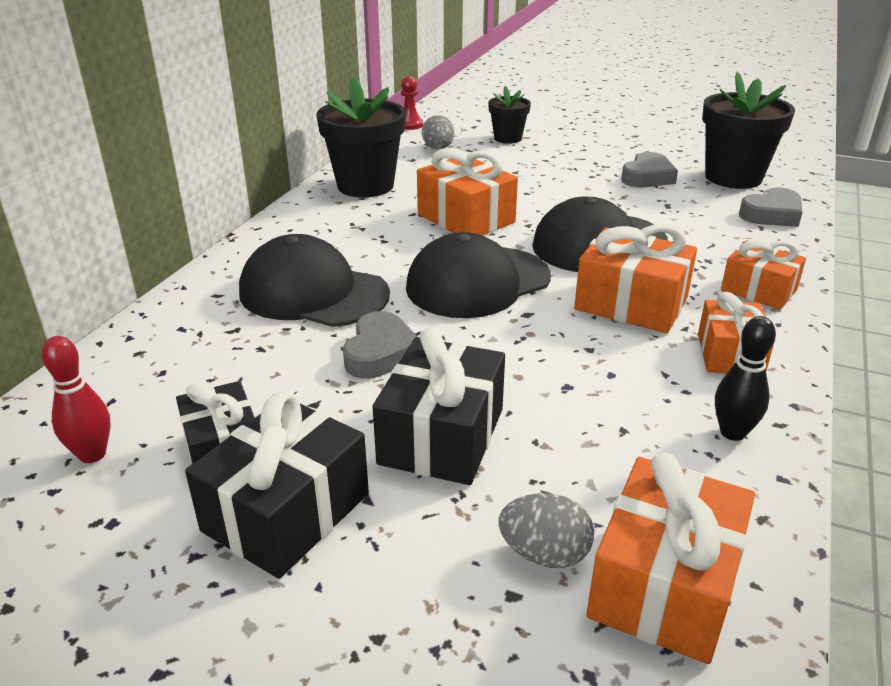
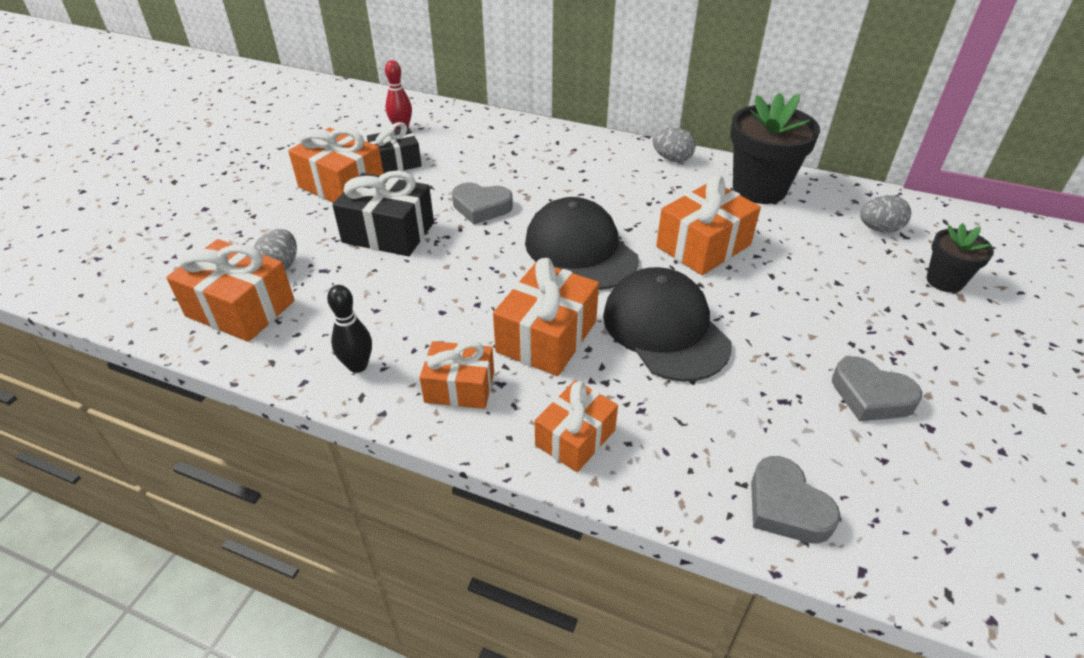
camera: 90 degrees right, 10 degrees up
black gift [185,391,369,579] -> orange gift [288,128,384,203]
black cap [239,234,390,327] -> none
red pawn [401,76,423,130] -> none
black flower pot [702,72,795,189] -> none
none -> grey egg [653,128,696,162]

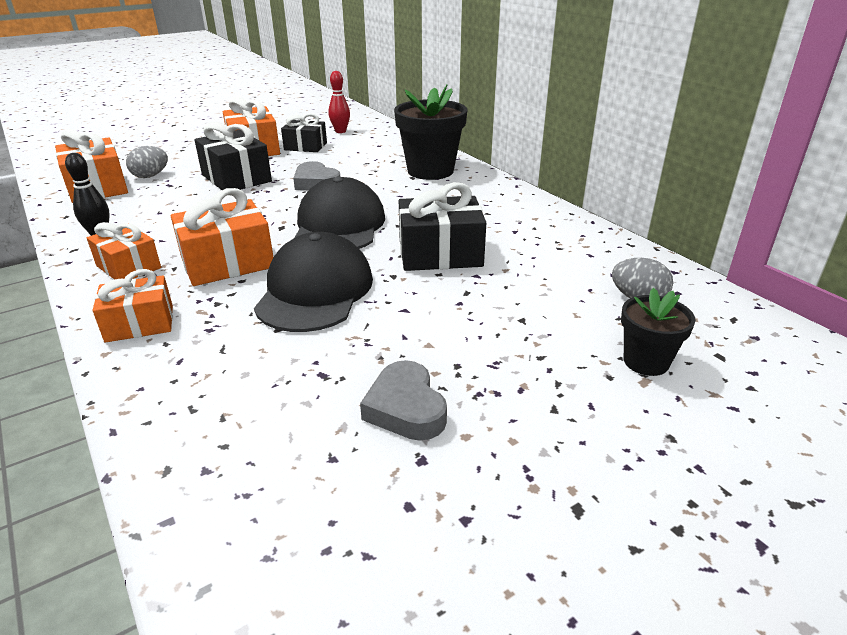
camera: 35 degrees right, 10 degrees down
grey egg [653,128,696,162] -> none
orange gift [656,175,761,275] -> black gift [399,182,486,271]
black flower pot [730,93,820,204] -> black flower pot moved to [394,84,468,180]
grey heart [751,456,841,544] -> none

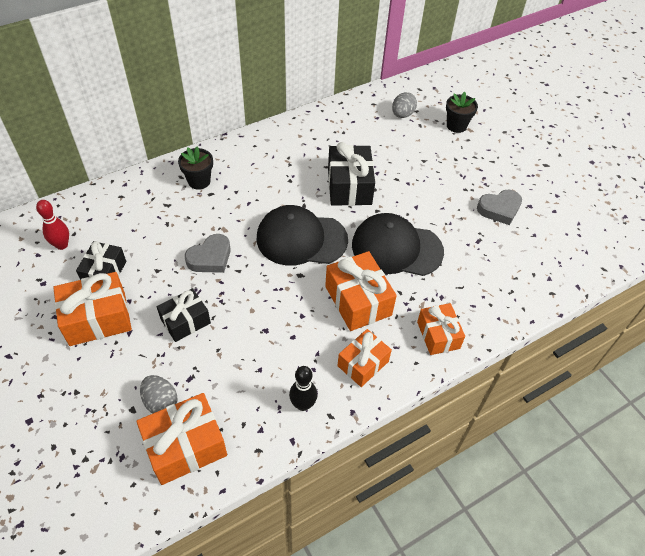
camera: 90 degrees left, 20 degrees up
black gift [194,122,272,190] -> black gift [157,288,211,342], size x0.66
black flower pot [394,84,468,180] -> black flower pot [178,147,213,190], size x0.56

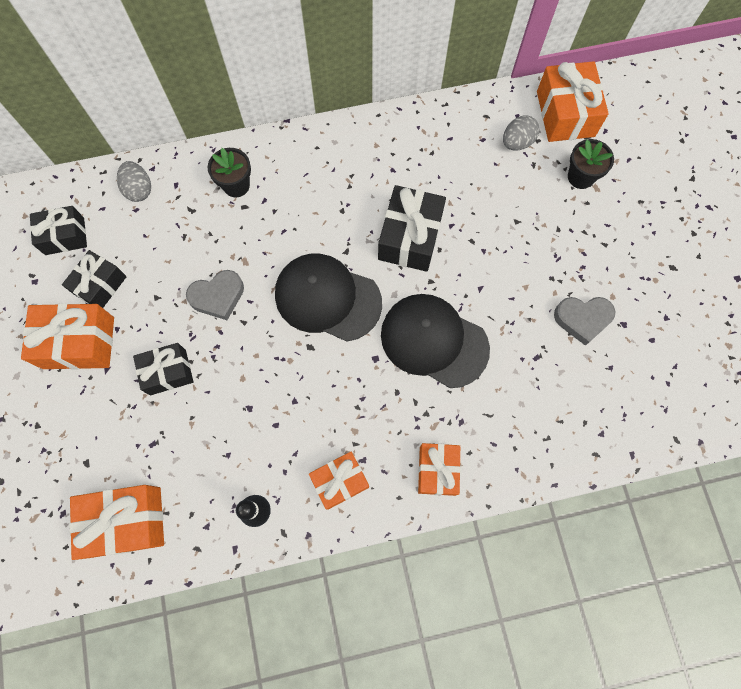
camera: 20 degrees right, 20 degrees up
red bowling pin [36,200,69,250] -> black gift [30,206,87,255]
grey egg [140,375,178,413] -> grey egg moved to [117,161,151,202]
orange gift [325,251,397,331] -> orange gift moved to [537,61,609,142]

